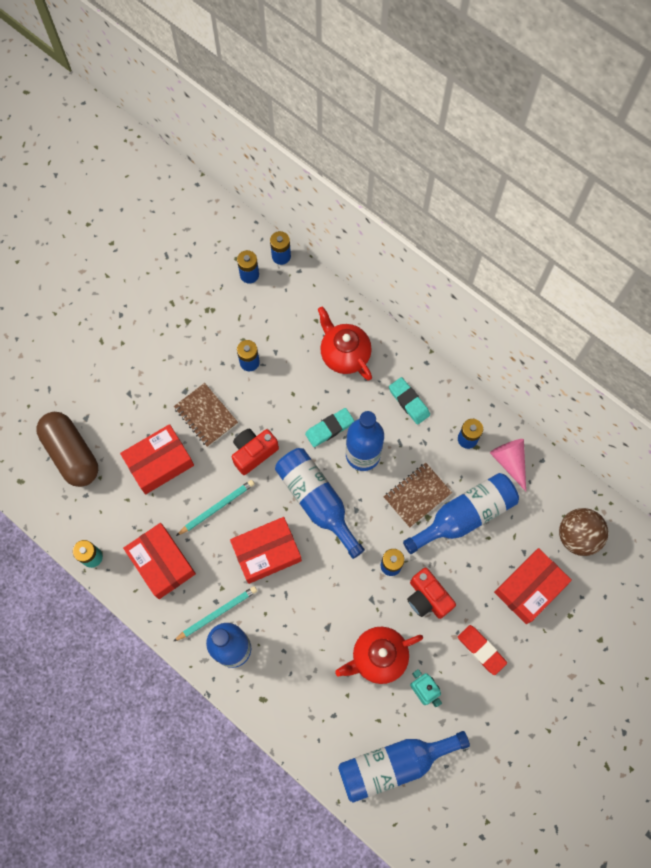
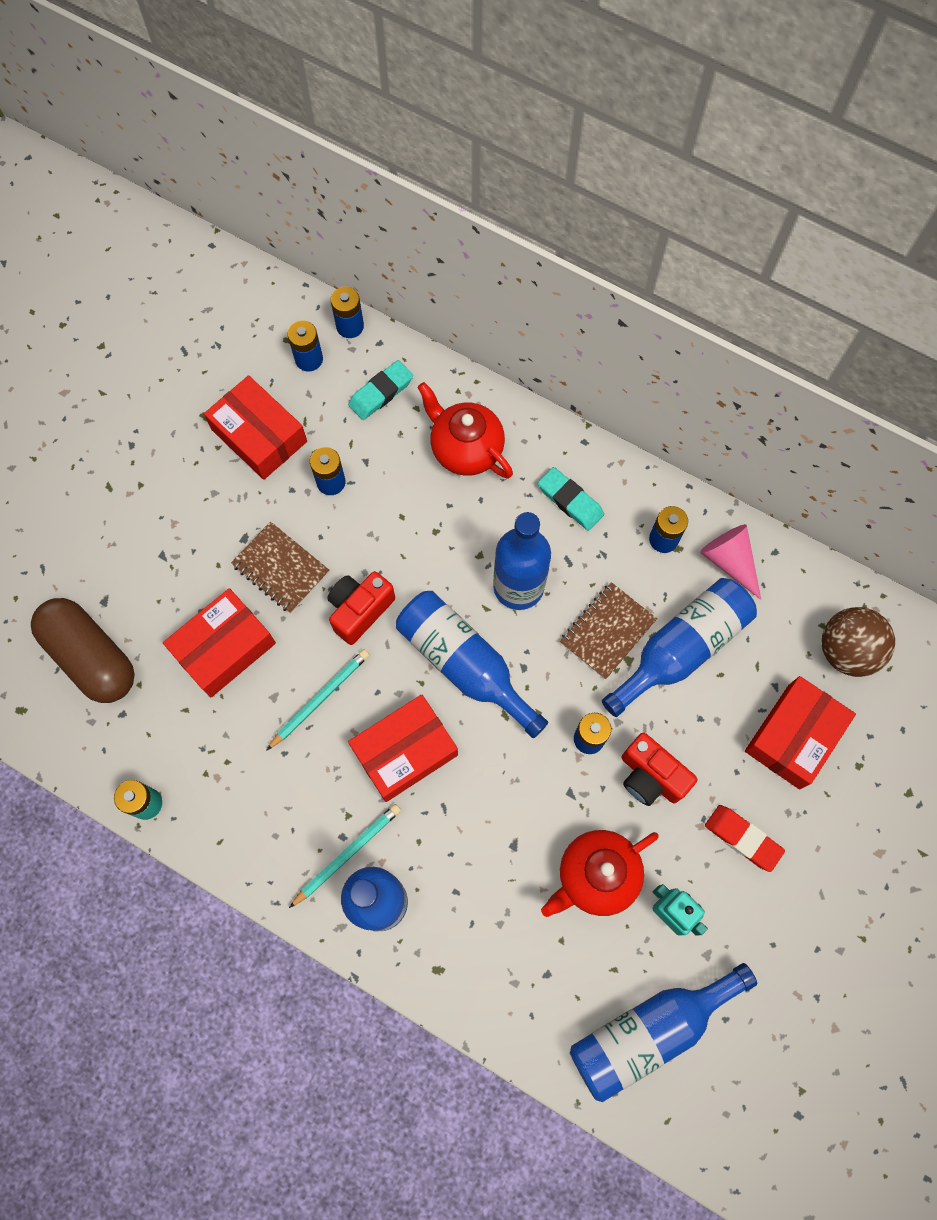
camera: 10 degrees left, 0 degrees up
red box [123,523,196,599] -> red box moved to [204,375,307,480]
turquoise eraser [305,408,354,447] -> turquoise eraser moved to [348,360,413,420]

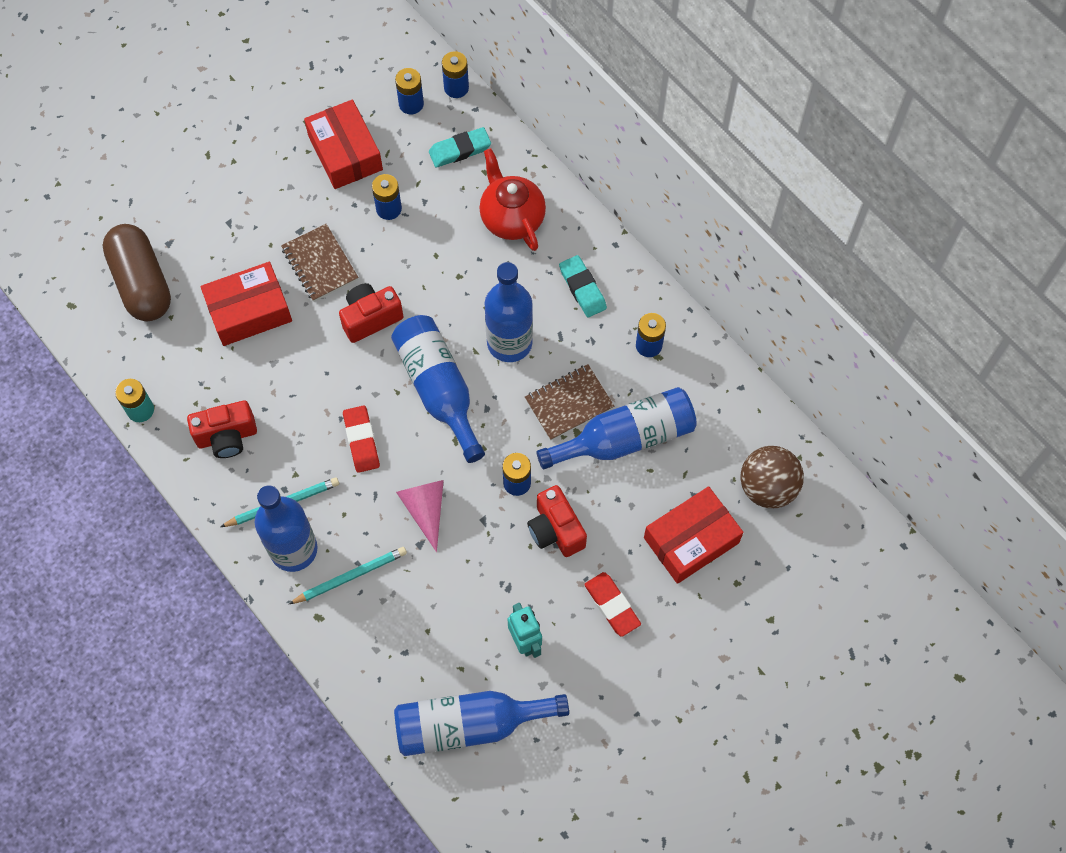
camera: 20 degrees right, 5 degrees down
turquoise pencil [266,649,369,751] -> turquoise pencil moved to [289,547,407,604]
red box [348,695,458,802] -> red eraser [343,405,380,473]
red teapot [541,830,659,917] -> none
pink cone [700,524,761,600] -> pink cone moved to [396,480,444,552]
none -> red camera [187,401,257,458]

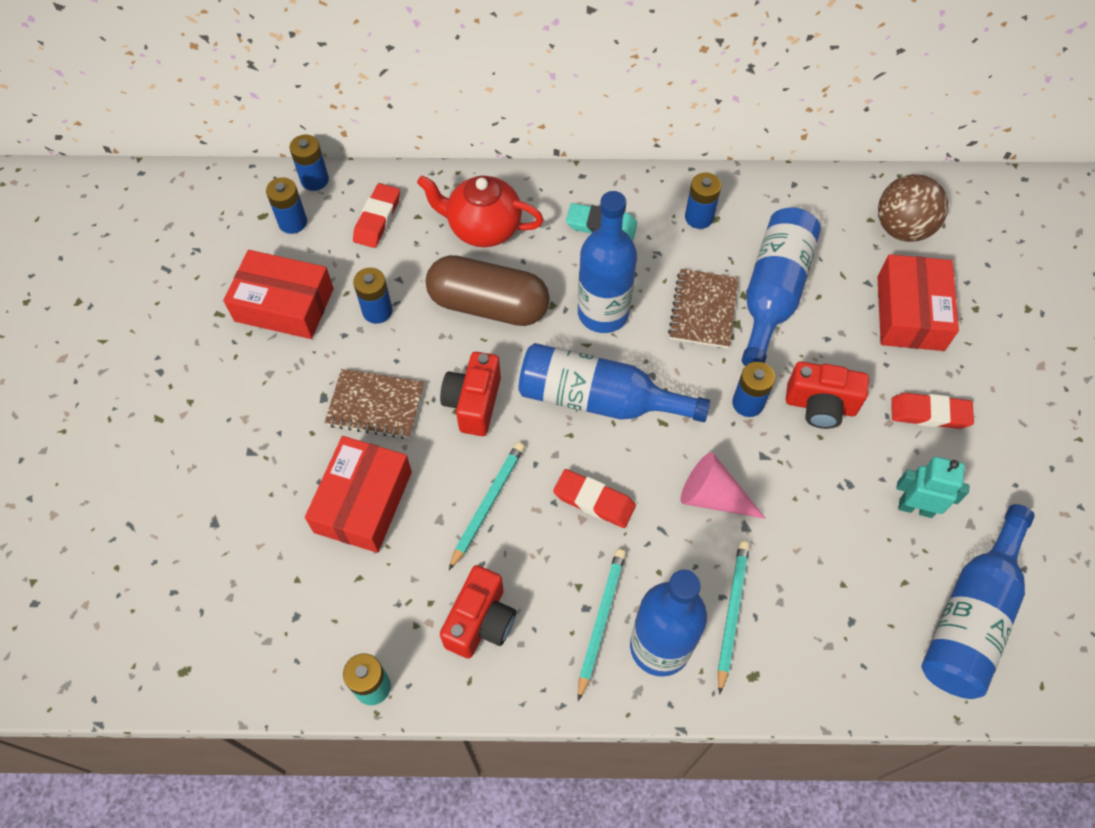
camera: 50 degrees left, 5 degrees down
brown capsule [102,224,171,321] -> brown capsule moved to [426,255,550,326]
turquoise eraser [429,127,491,168] -> red eraser [353,183,400,248]
none -> turquoise pencil [449,442,525,570]

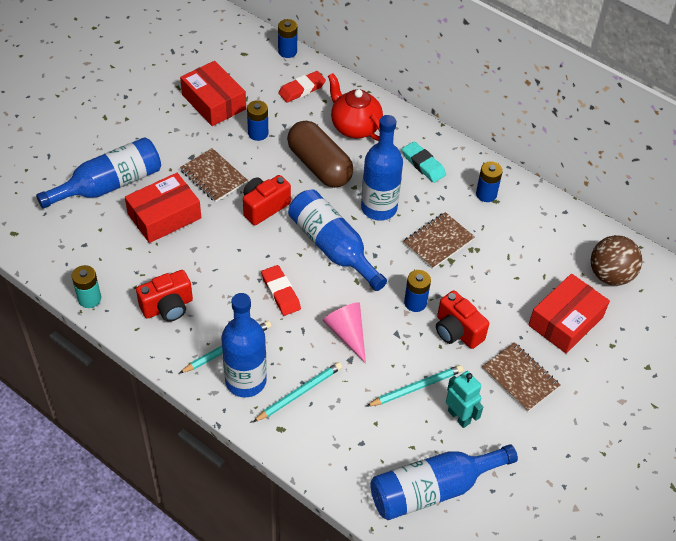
camera: 35 degrees right, 10 degrees down
blue battery [266,177,307,234] -> none
turquoise pencil [449,442,525,570] -> turquoise pencil moved to [367,365,463,406]
blue bottle [742,207,821,366] -> blue bottle moved to [36,137,161,209]
red eraser [891,393,974,429] -> brown notebook [482,342,561,412]

